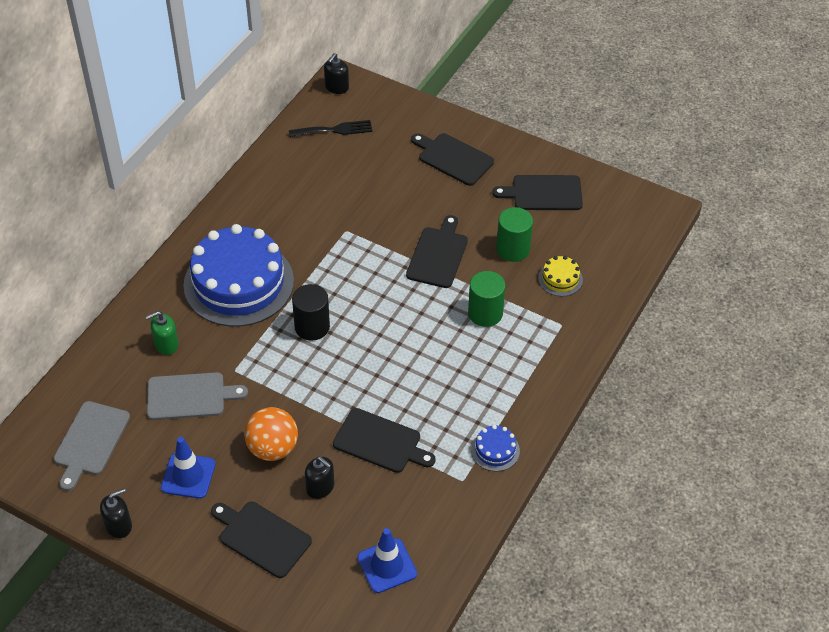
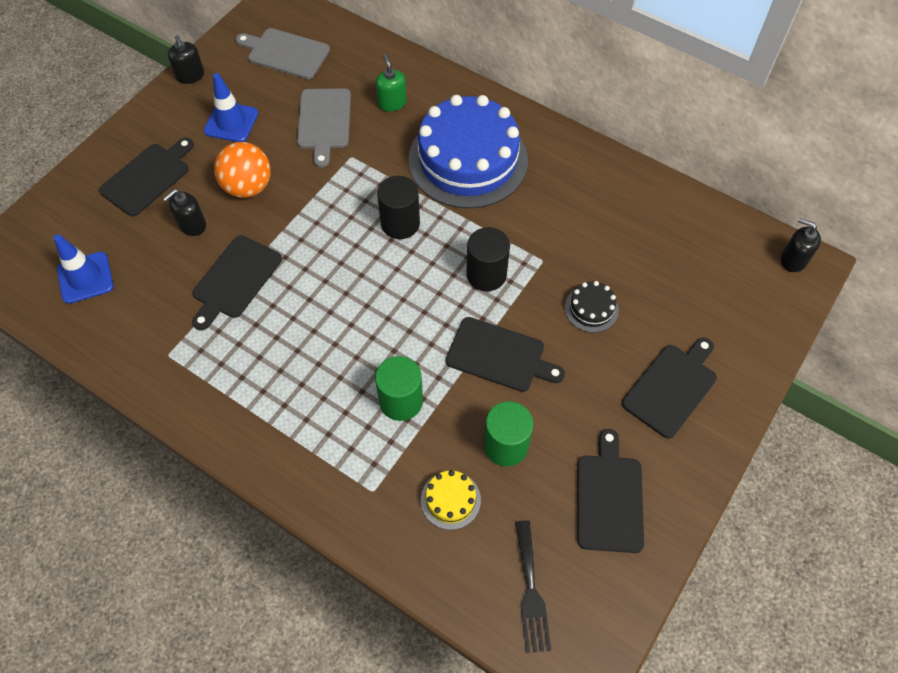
camera: 95 degrees right, 10 degrees up
black fork [289,120,372,137] -> black fork moved to [516,520,551,653]
blue cake [471,425,520,471] -> none
none -> black cylinder [466,227,510,291]
none -> black cake [565,281,619,333]

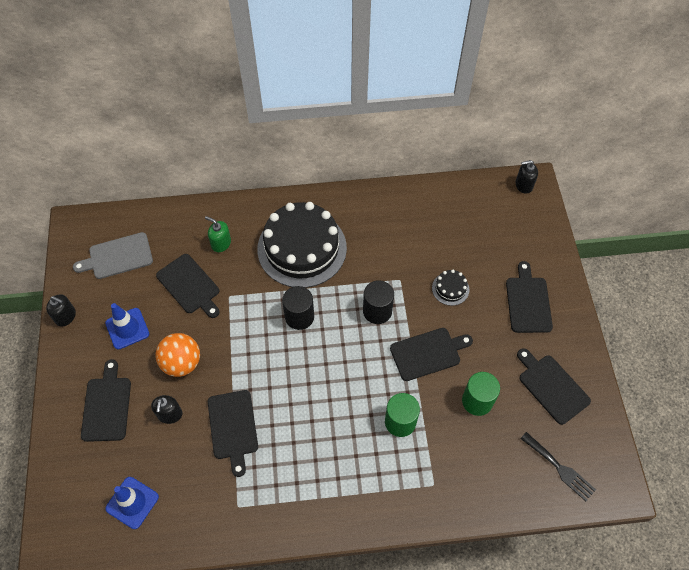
camera: 40 degrees left, 0 degrees up
grey cutting board [297,88,351,168] -> black cutting board [156,254,220,318]
blue cake [408,95,528,209] -> black cake [257,202,347,288]
yellow cake [421,470,481,530] -> none

